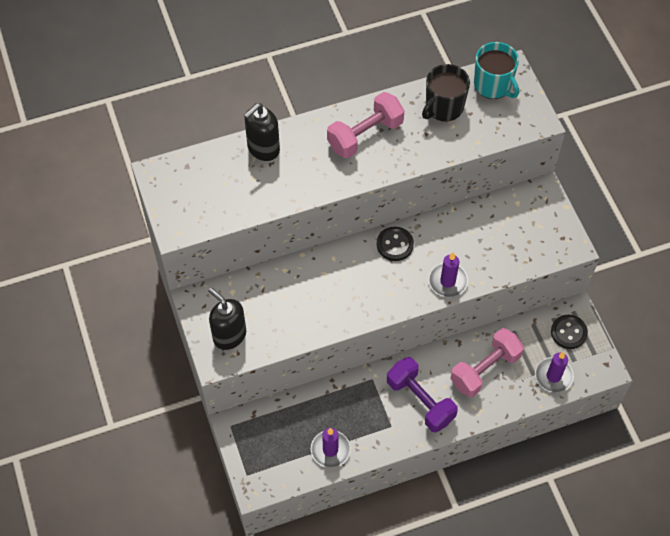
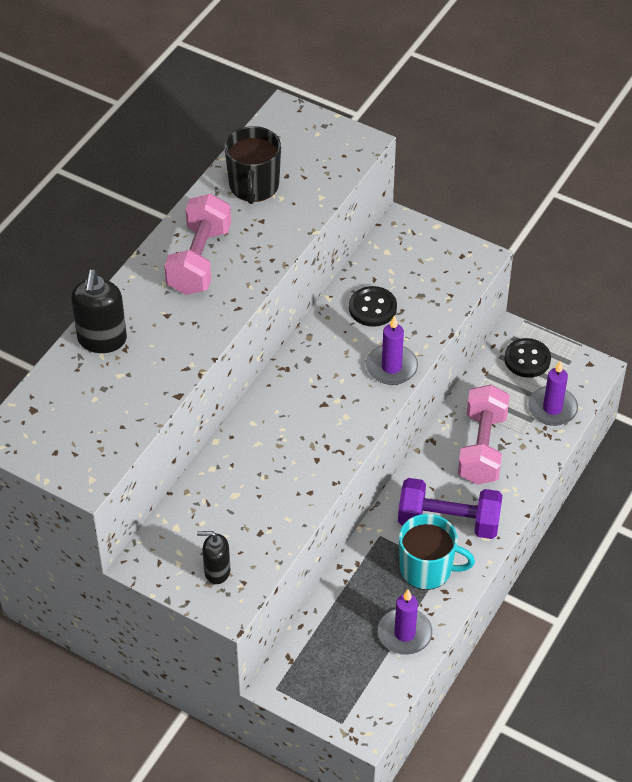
camera: 40 degrees left, 10 degrees down
black soap dispenser [208,288,246,350] -> black soap dispenser [197,531,230,584], size x0.64
black button [377,227,414,261] -> black button moved to [349,286,397,327]
turquoise mug [474,42,519,99] -> turquoise mug moved to [399,514,475,590]

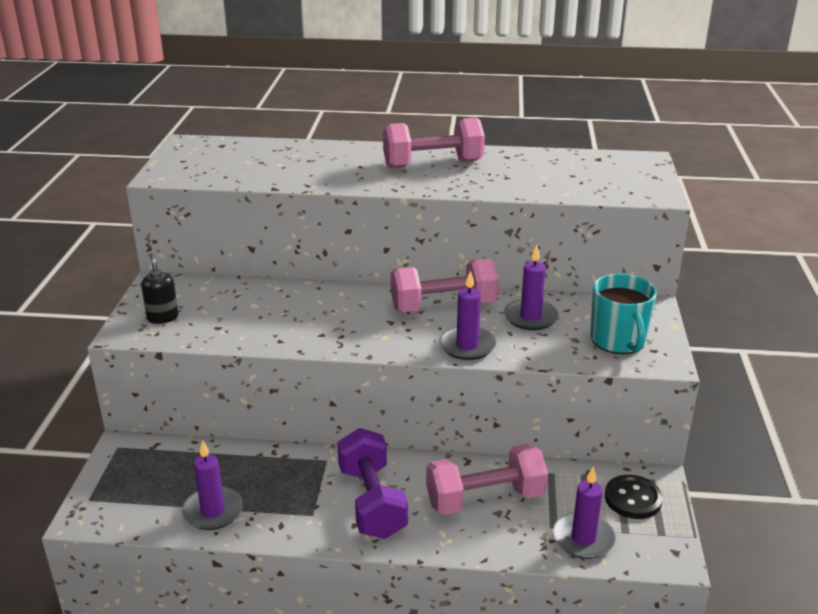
camera: 65 degrees right, 20 degrees down
black soap dispenser [71,269,127,353] -> none
black mug [224,126,281,204] -> none
black button [349,286,397,327] -> purple candle [504,245,559,330]
turquoise mug [399,514,475,590] -> turquoise mug moved to [590,274,657,354]
none -> pink dumbbell [390,258,499,312]

